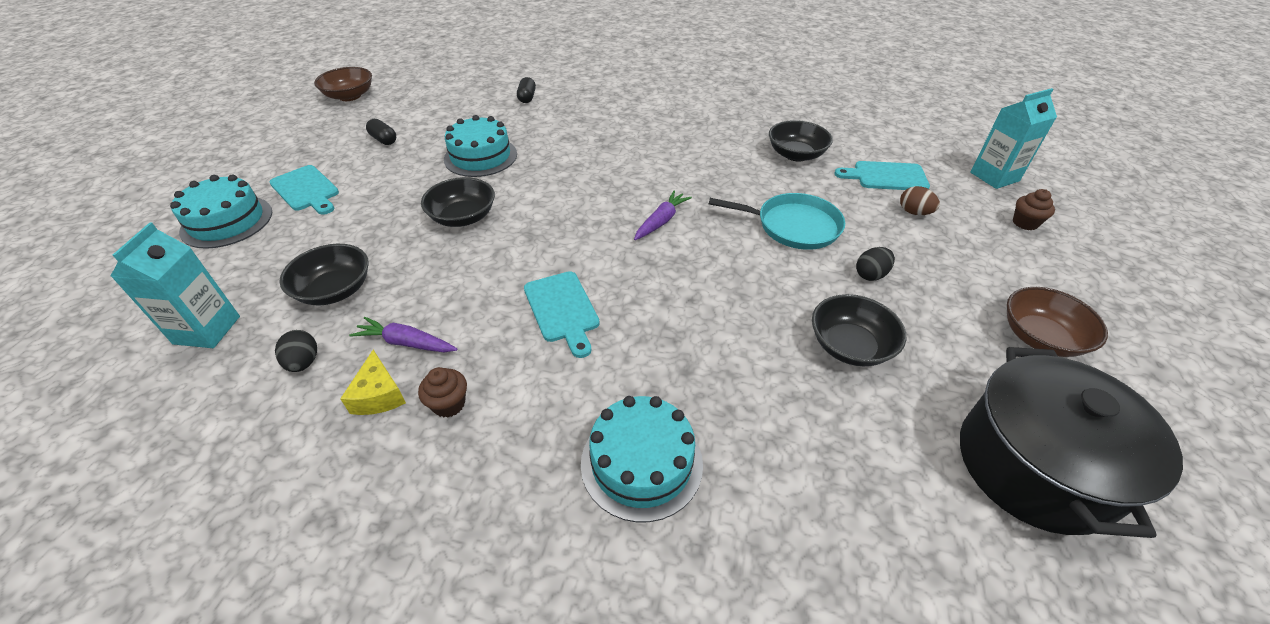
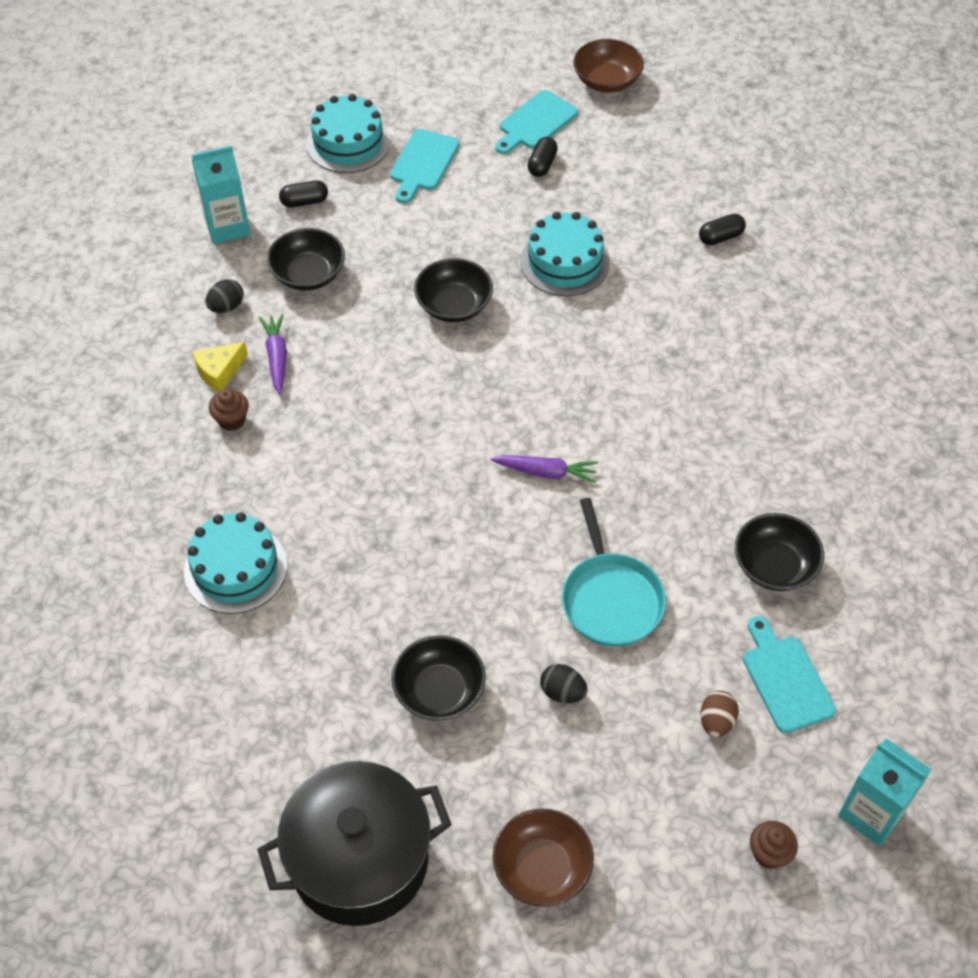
camera: 65 degrees right, 10 degrees up
turquoise cutting board [524,271,600,358] -> turquoise cutting board moved to [495,90,578,154]
none -> black capsule [279,180,328,207]

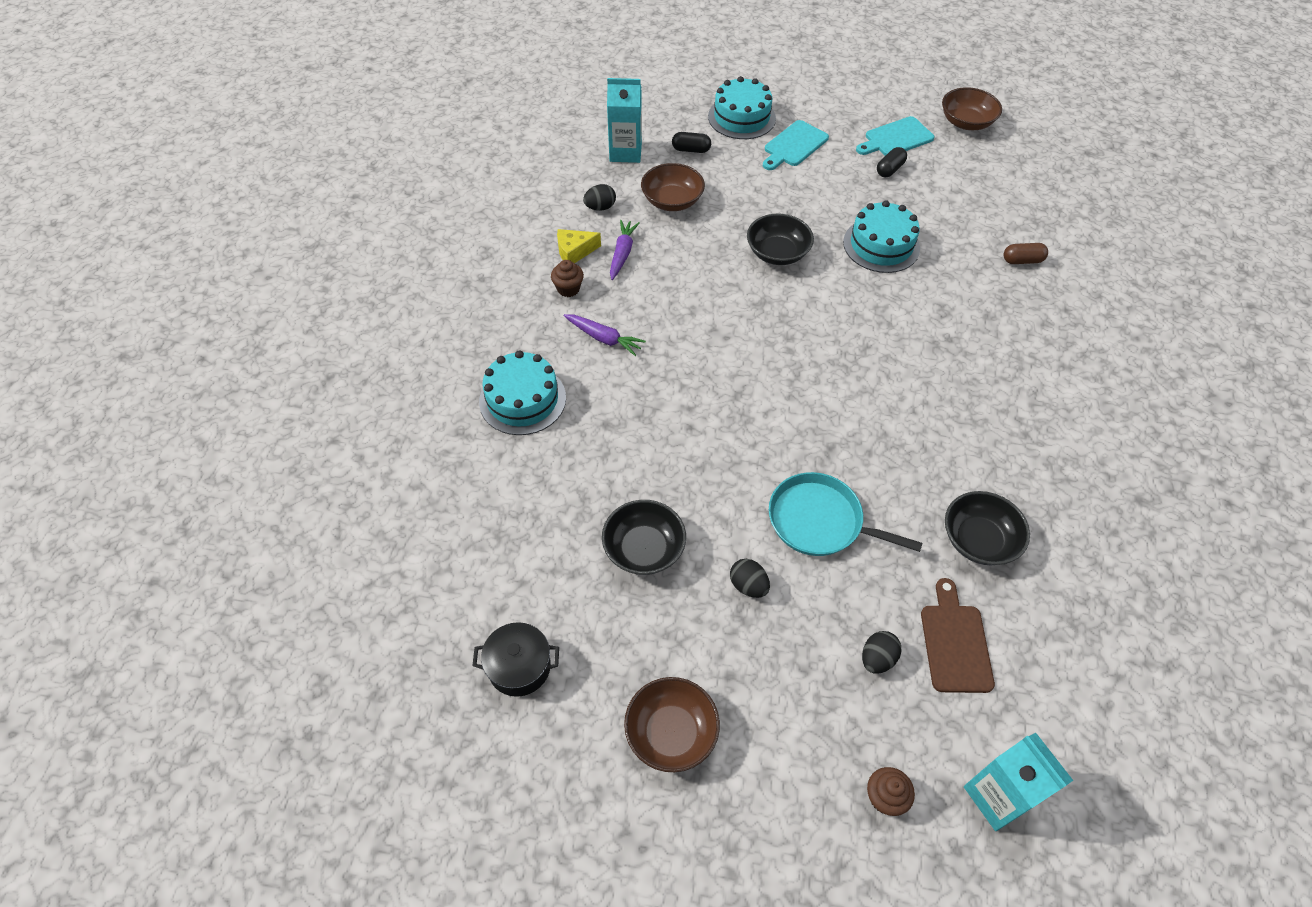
camera: 20 degrees right, 0 degrees up
black pot [257,761,452,926] -> black pot [472,622,559,697], size x0.50
black bowl [267,228,345,290] -> brown bowl [641,163,705,211]
purple carrot [490,455,598,483] -> purple carrot moved to [564,314,646,356]
turquoise pan [562,498,666,646] -> turquoise pan turned 105 degrees clockwise [769,472,922,556]
black capsule [699,214,746,245] -> brown capsule [1004,243,1048,264]
brown egg [700,691,739,738] -> black egg [862,631,901,674]
turquoise cutting board [743,616,836,733] -> brown cutting board [921,578,995,693]

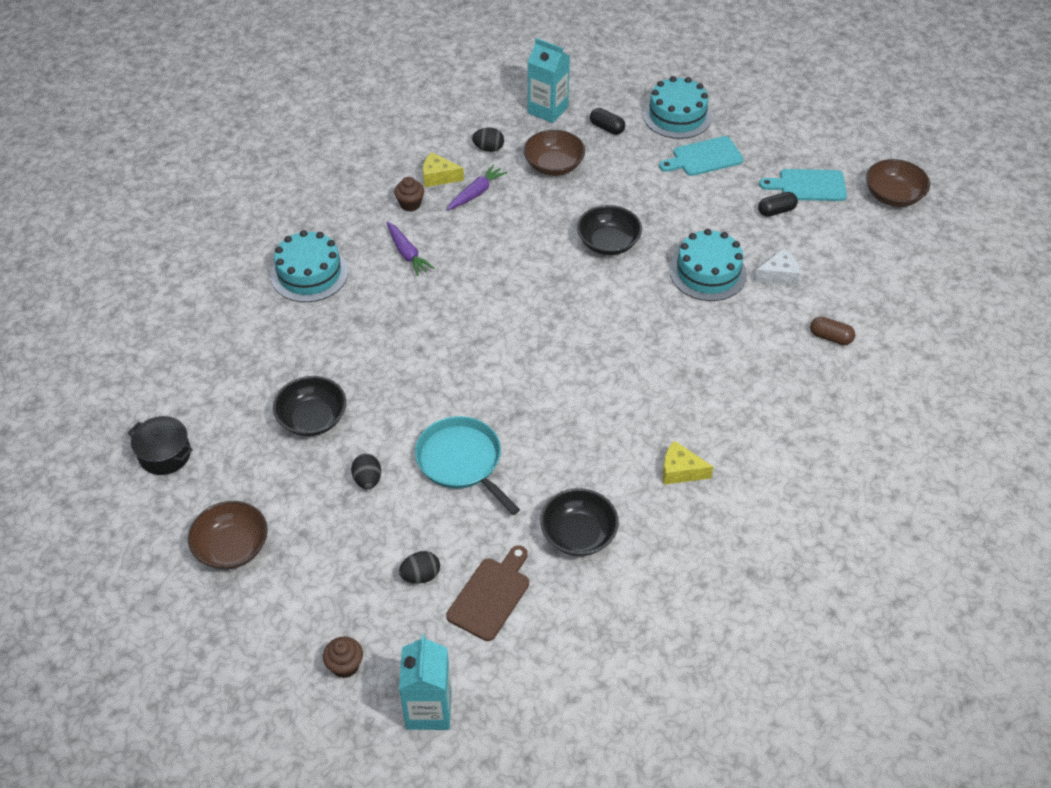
camera: 30 degrees right, 5 degrees down
none -> yellow cheese [663,441,713,485]
none -> white cheese [754,249,800,286]

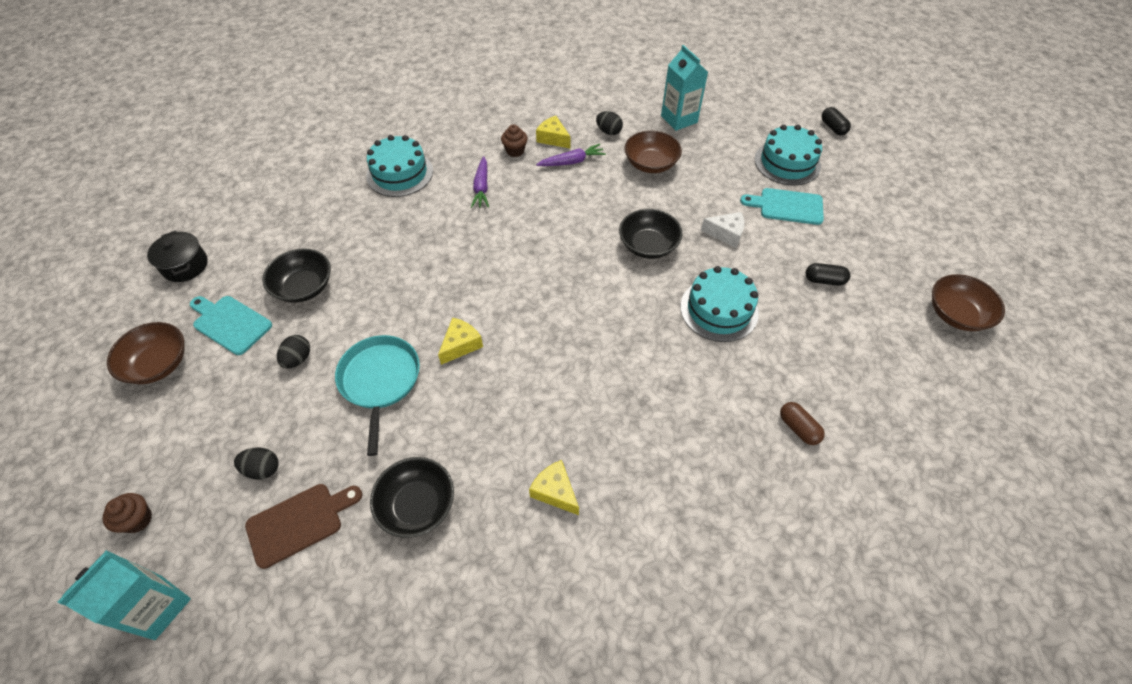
camera: 30 degrees right, 5 degrees up
black capsule [590,108,625,135] -> black capsule moved to [821,107,851,135]
white cheese [754,249,800,286] -> white cheese moved to [701,212,744,248]
turquoise cutting board [759,169,847,201] -> turquoise cutting board moved to [190,296,272,355]
none -> yellow cheese [438,317,483,365]

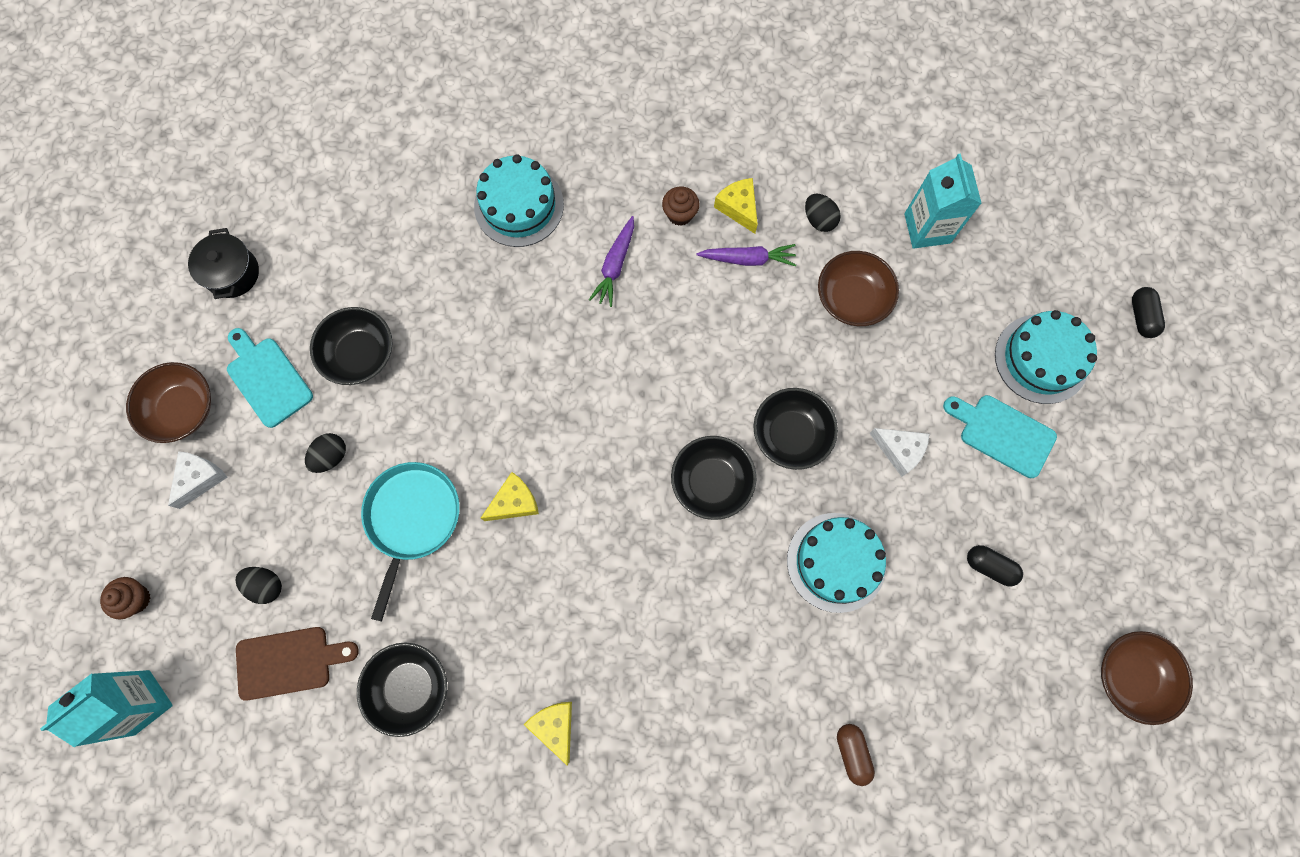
camera: 20 degrees right, 20 degrees up
none -> white cheese [168,451,227,509]
none -> black bowl [671,436,757,520]

